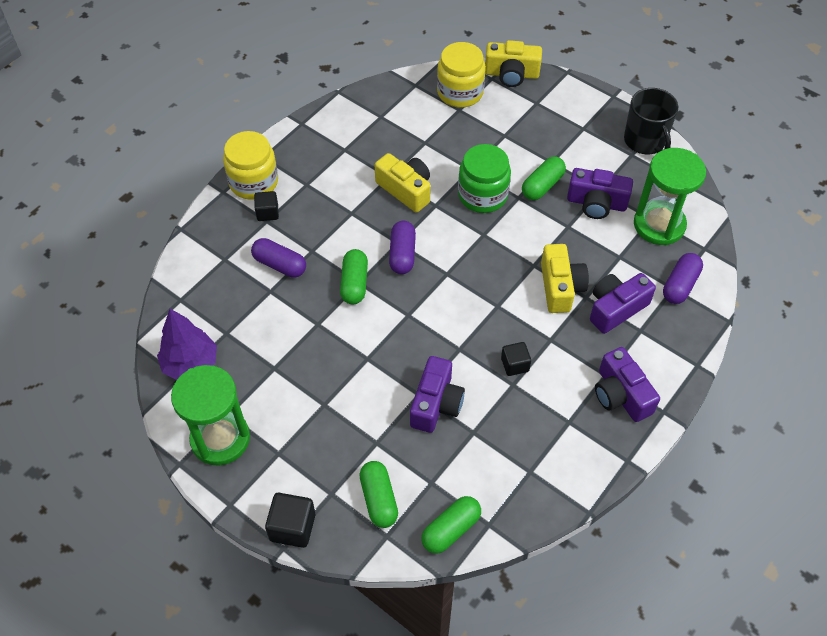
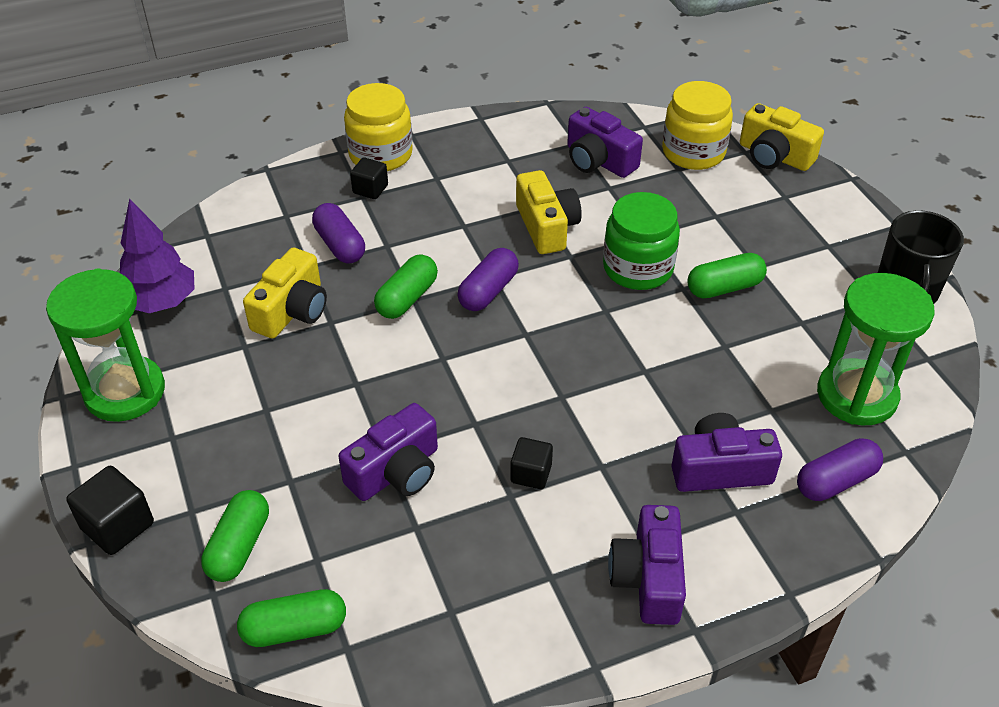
camera: 30 degrees right, 10 degrees down
yellow camera [541,244,589,313] -> yellow camera moved to [243,248,327,339]
purple camera [567,168,633,219] -> purple camera moved to [567,107,643,178]

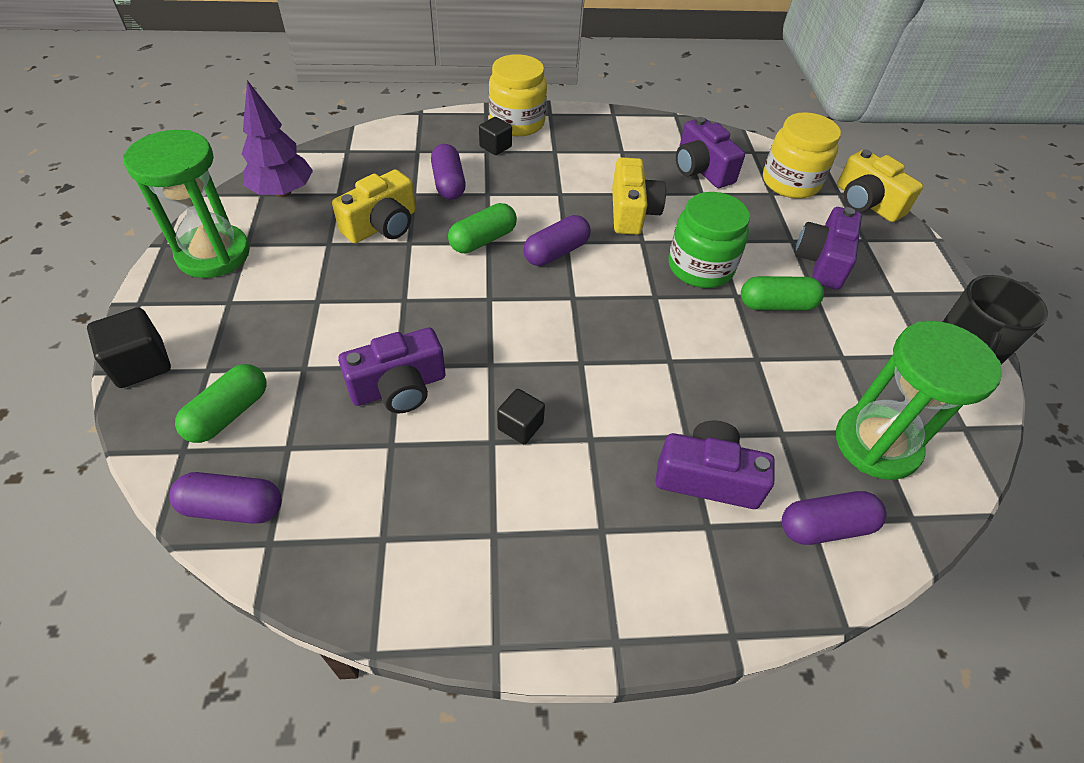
camera: 15 degrees right, 5 degrees up
green capsule [237,589,346,647] -> purple capsule [169,472,282,524]
purple camera [608,505,686,625] -> purple camera moved to [795,207,862,290]

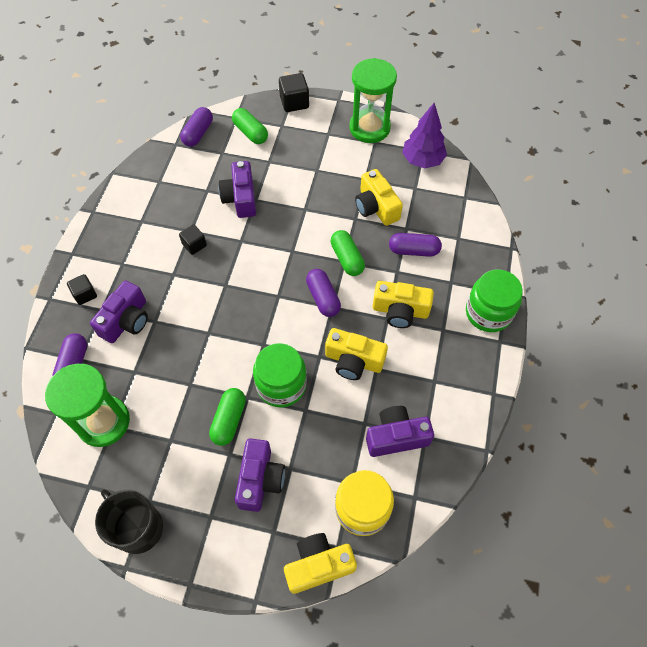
camera: 110 degrees right, 10 degrees up
black cube [479,117,512,155] -> black cube moved to [67,274,97,305]
yellow jar [489,54,547,136] -> green jar [466,269,523,332]
purple camera [795,207,862,290] -> purple camera turned 60 degrees clockwise [235,438,285,512]
none -> yellow camera [372,281,434,328]

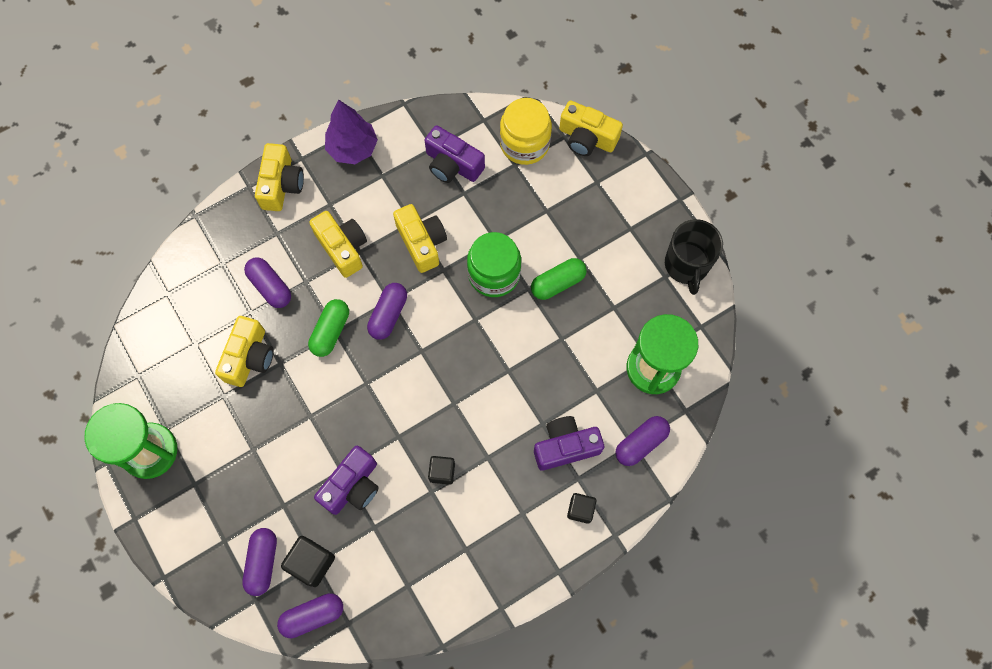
camera: 135 degrees left, 10 degrees up
green capsule [232,108,268,144] -> purple capsule [242,528,277,596]
purple camera [235,438,285,512] -> none
black cube [279,73,309,112] -> black cube moved to [281,536,335,587]
purple tree [402,103,447,168] -> purple tree moved to [325,100,378,164]
green jar [466,269,523,332] -> yellow camera [255,143,304,211]

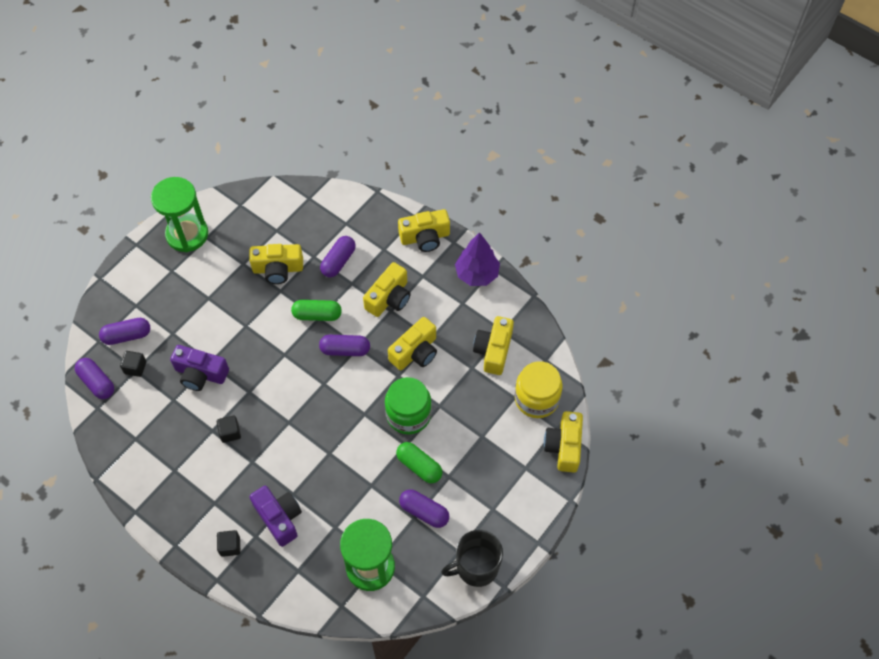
camera: 70 degrees right, 10 degrees down
black cube [281,536,335,587] -> black cube [120,351,146,377], size x0.66
purple camera [424,125,485,183] -> yellow camera [473,316,514,375]
purple capsule [616,416,670,466] -> purple capsule moved to [399,489,449,528]

